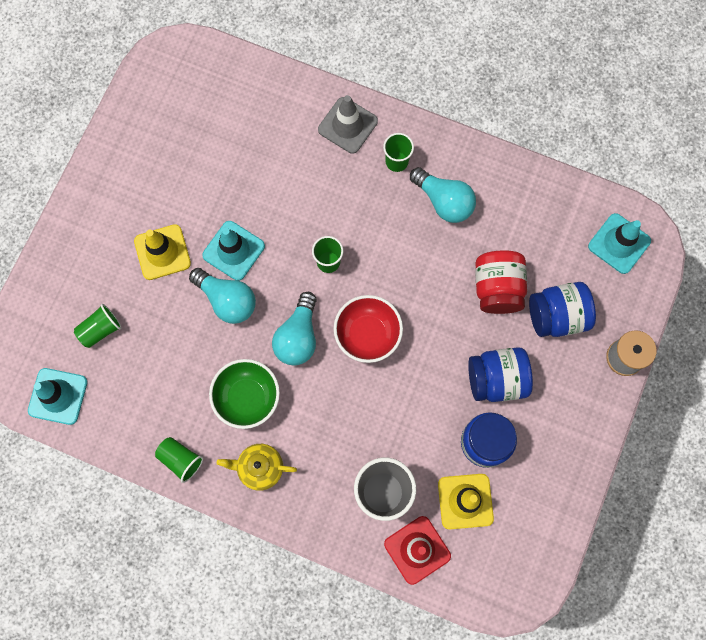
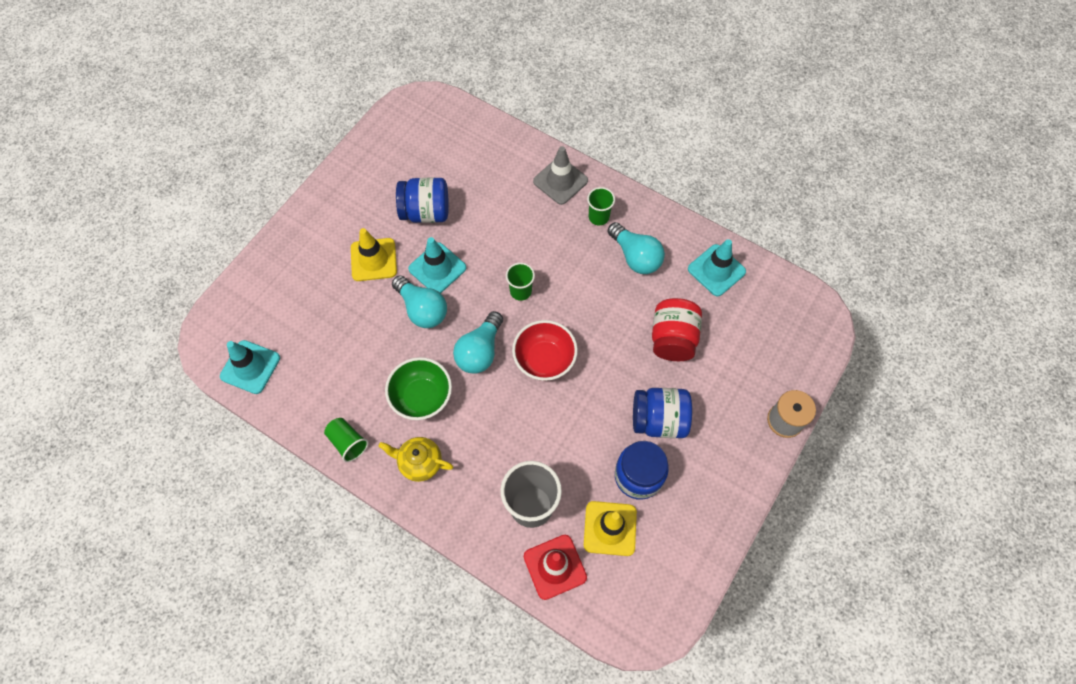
camera: 10 degrees right, 10 degrees down
green cup [74,304,122,348] -> none
blue jar [529,282,596,337] -> blue jar moved to [396,177,449,223]
turquoise traffic cone [588,213,651,274] -> turquoise traffic cone moved to [688,239,746,296]

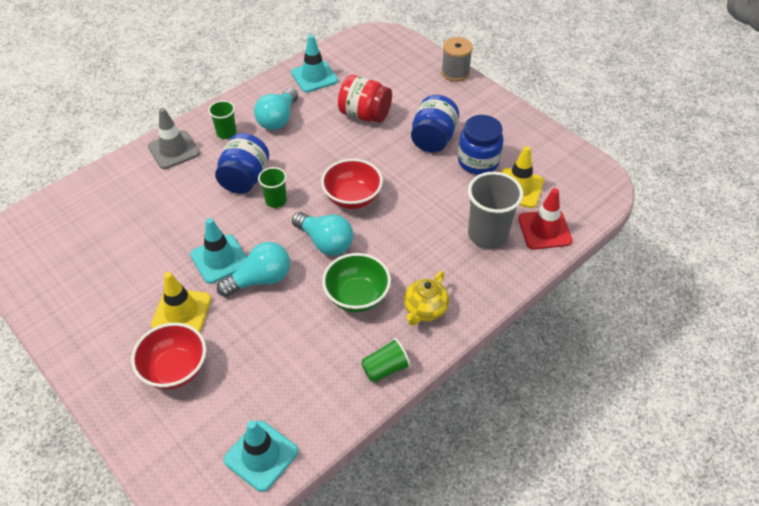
camera: 75 degrees left, 15 degrees down
blue jar [396,177,449,223] -> blue jar moved to [215,133,269,194]
turquoise light bulb [608,222,665,274] -> turquoise light bulb turned 135 degrees clockwise [254,88,298,130]
none -> red bowl [131,323,206,389]

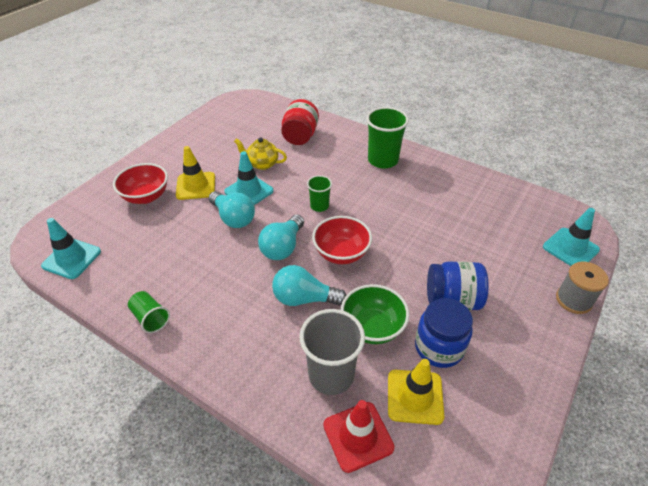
camera: 75 degrees right, 5 degrees down
grey traffic cone [148,108,200,169] -> none
green cup [208,100,237,139] -> green cup [366,107,409,169], size x1.80
blue jar [215,133,269,194] -> none
turquoise light bulb [254,88,298,130] -> turquoise light bulb moved to [272,265,346,306]
turquoise traffic cone [291,35,338,92] -> turquoise traffic cone moved to [543,208,600,266]
green bowl [322,253,391,312] -> green bowl moved to [341,284,409,344]
red jar [338,75,392,123] -> red jar moved to [281,99,319,145]
yellow teapot [404,271,449,326] -> yellow teapot moved to [234,137,287,170]

